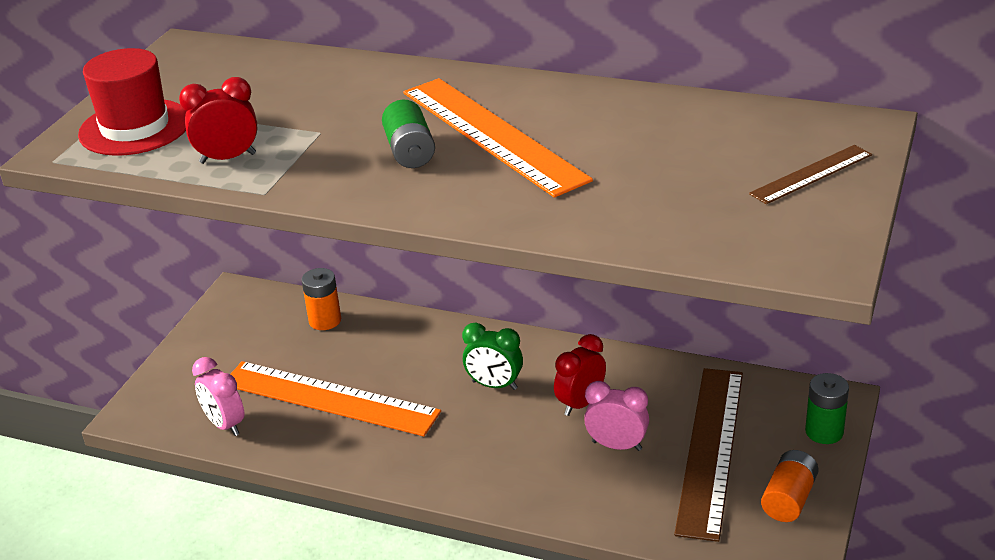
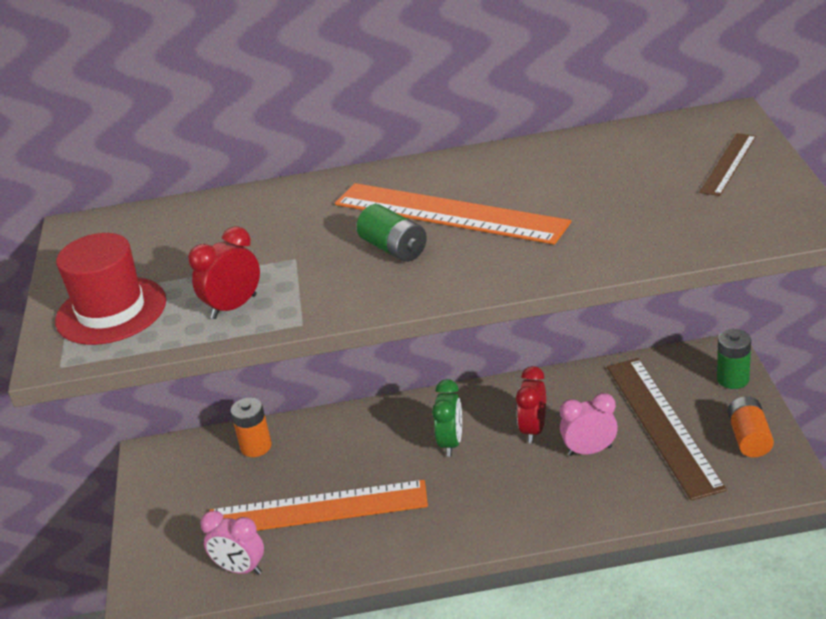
camera: 25 degrees left, 0 degrees up
green clock [462,322,523,390] -> green clock turned 75 degrees counterclockwise [432,379,462,457]

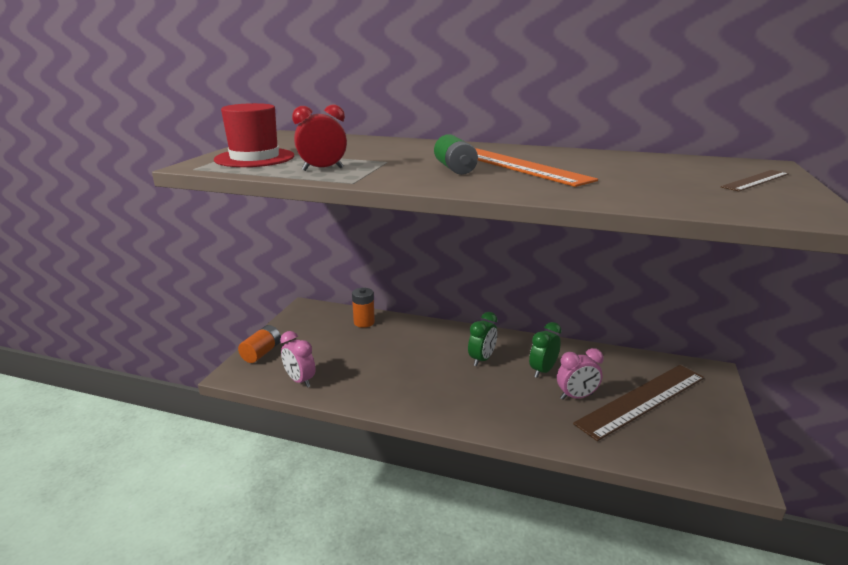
camera: 20 degrees right, 10 degrees down
orange ruler [209,480,428,531] -> none
red clock [516,366,546,443] -> green clock [529,322,561,378]
pink clock [560,393,618,456] -> pink clock turned 150 degrees clockwise [557,348,604,400]
brown ruler [607,358,727,500] -> brown ruler turned 45 degrees clockwise [573,365,705,441]
green battery [717,329,751,389] -> none
orange battery [728,396,774,457] -> orange battery moved to [238,325,281,363]

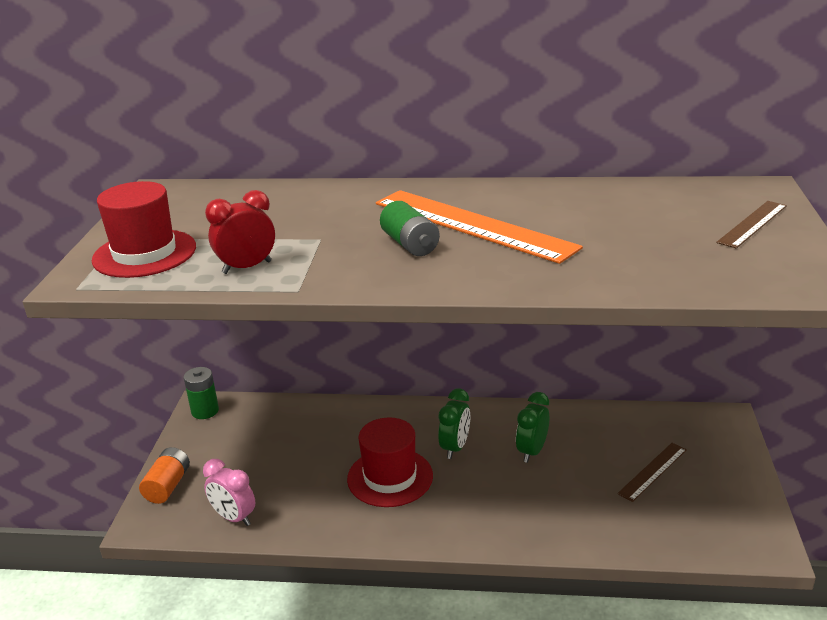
camera: 10 degrees left, 5 degrees up
orange battery [352,288,375,328] -> none
pink clock [557,348,604,400] -> none
brown ruler [573,365,705,441] -> brown ruler [617,443,687,502], size x0.50
none -> green battery [184,367,219,419]
none -> red hat [347,418,433,507]

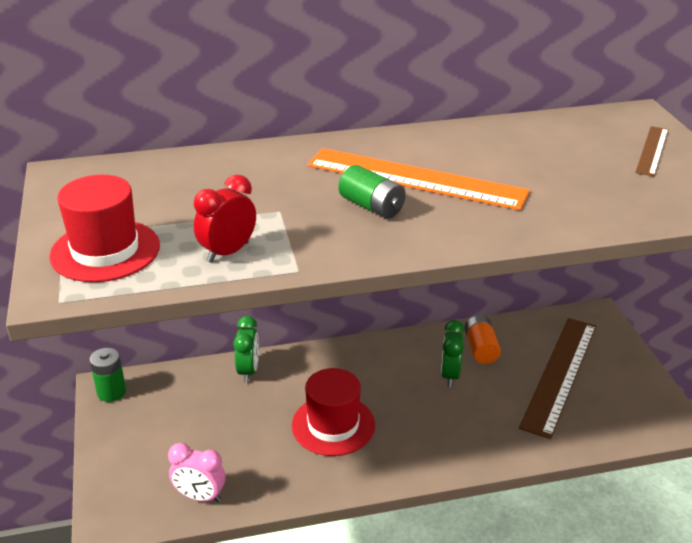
camera: 20 degrees left, 5 degrees up
orange battery [139,447,190,504] -> orange battery moved to [465,315,501,364]
green clock [438,388,470,459] -> green clock moved to [233,316,259,383]
brown ruler [617,443,687,502] -> brown ruler [519,318,596,439], size x1.98

